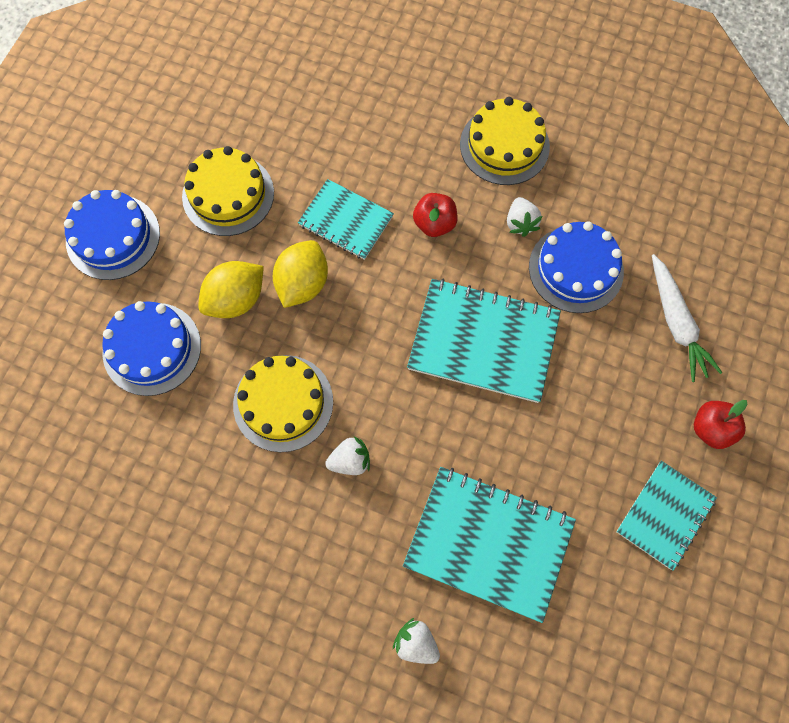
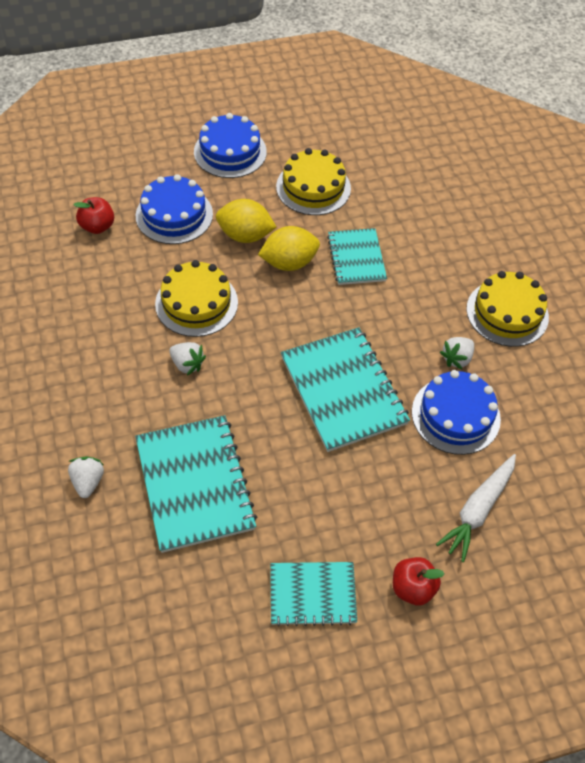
camera: 50 degrees right, 15 degrees down
red apple [413,193,458,237] -> red apple moved to [74,197,114,234]

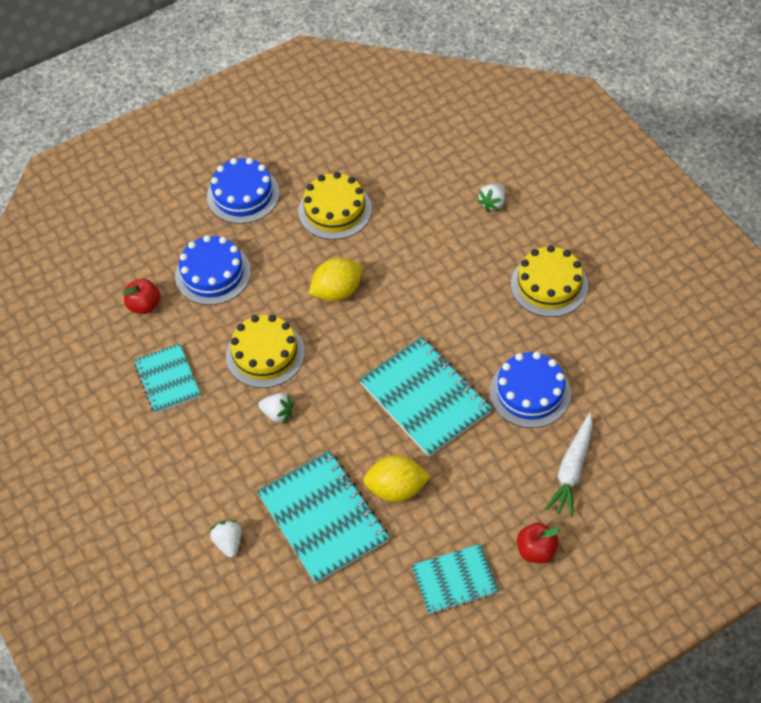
camera: 10 degrees left, 0 degrees up
yellow lemon [216,199,276,243] -> yellow lemon moved to [363,455,431,502]
turquoise notebook [327,228,387,285] -> turquoise notebook moved to [134,343,201,414]
white strawberry [440,337,474,369] -> white strawberry moved to [477,184,505,212]

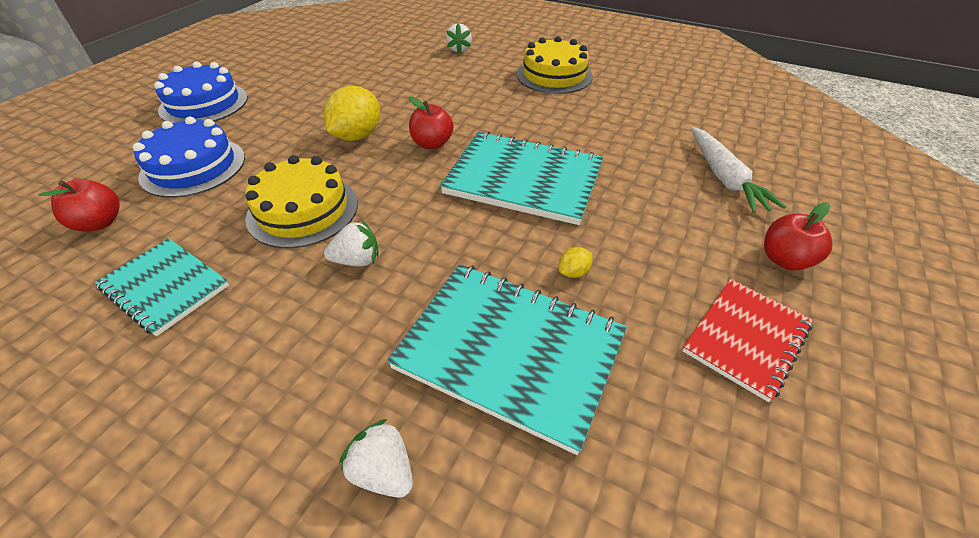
camera: 35 degrees left, 10 degrees down
yellow cake [298,172,372,240] -> none
yellow lemon [363,455,431,502] -> yellow lemon [558,247,593,278], size x0.44
turquoise notebook [411,544,499,615] -> red notebook [683,279,813,402]
blue cake [490,352,571,428] -> none
none -> red apple [409,97,453,149]

